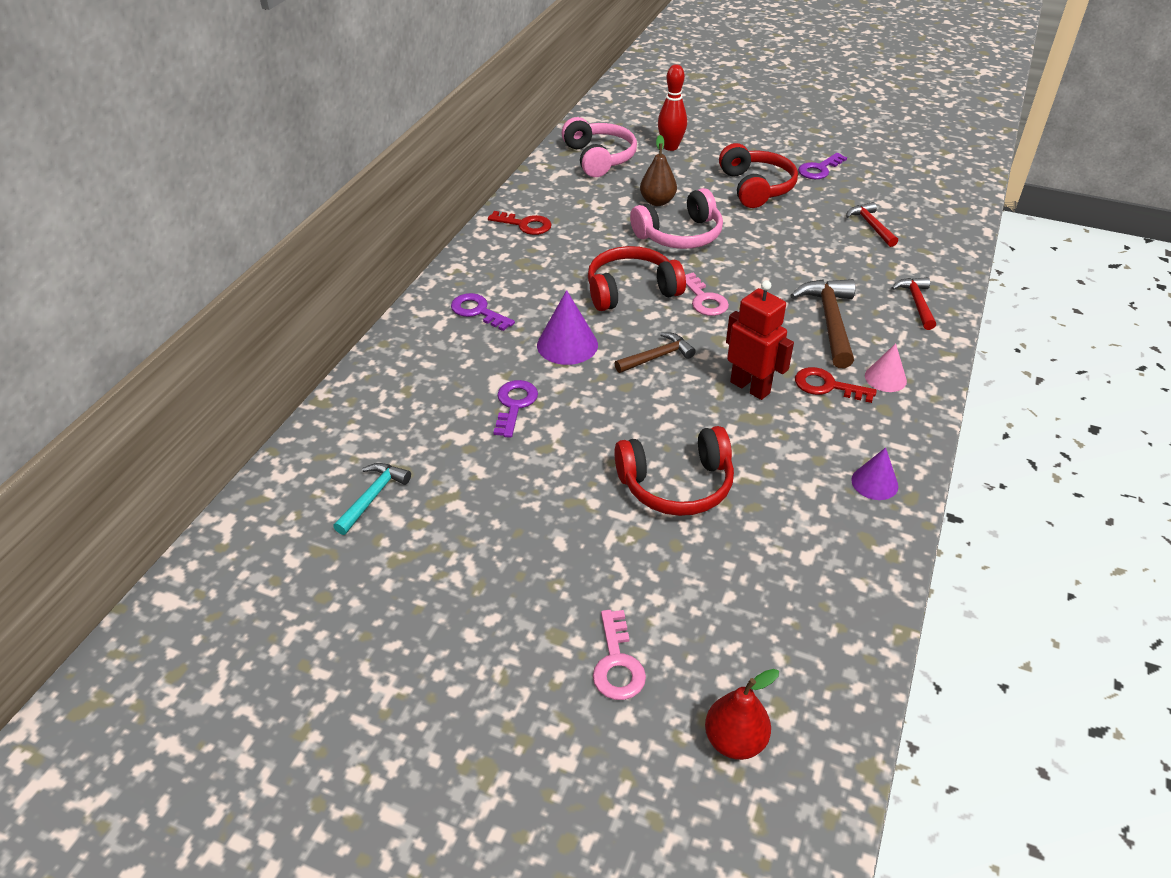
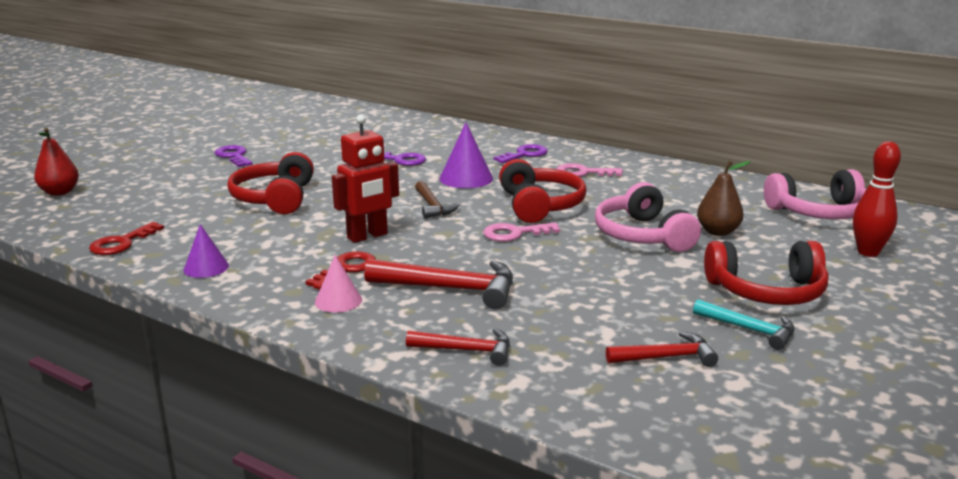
camera: 100 degrees right, 20 degrees down
turquoise hammer [333,463,411,535] -> turquoise hammer moved to [693,299,795,350]
red key [488,211,552,235] -> red key moved to [89,222,164,255]
pink key [593,610,646,700] -> pink key moved to [557,163,623,177]
brown hammer [791,279,855,368] -> red hammer [364,259,513,309]
purple key [798,153,847,179] -> purple key moved to [215,145,252,167]

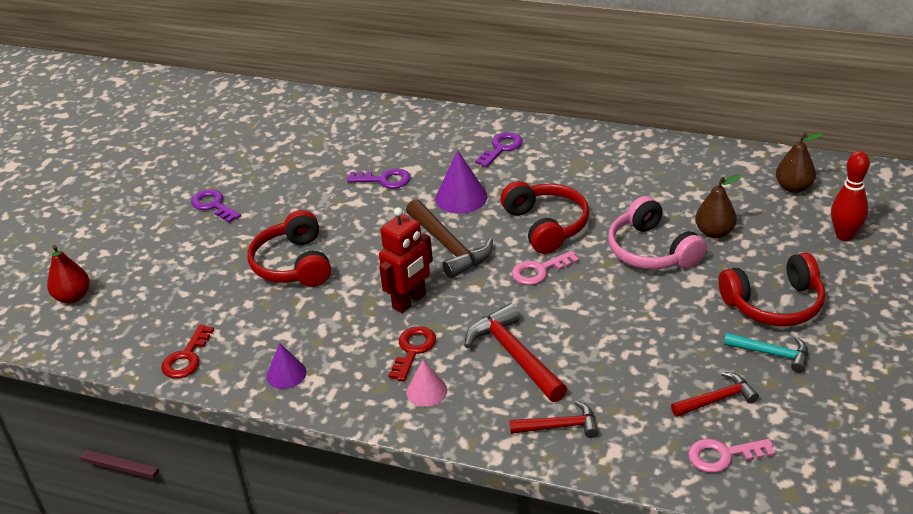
camera: 10 degrees left, 15 degrees up
red hammer [364,259,513,309] -> red hammer turned 120 degrees counterclockwise [465,303,567,402]
brown hammer [415,181,460,218] -> brown hammer [406,199,493,279], size x1.63
pink key [557,163,623,177] -> pink key moved to [688,439,775,473]
pink headphones [764,169,866,219] -> brown pear [776,133,823,193]

